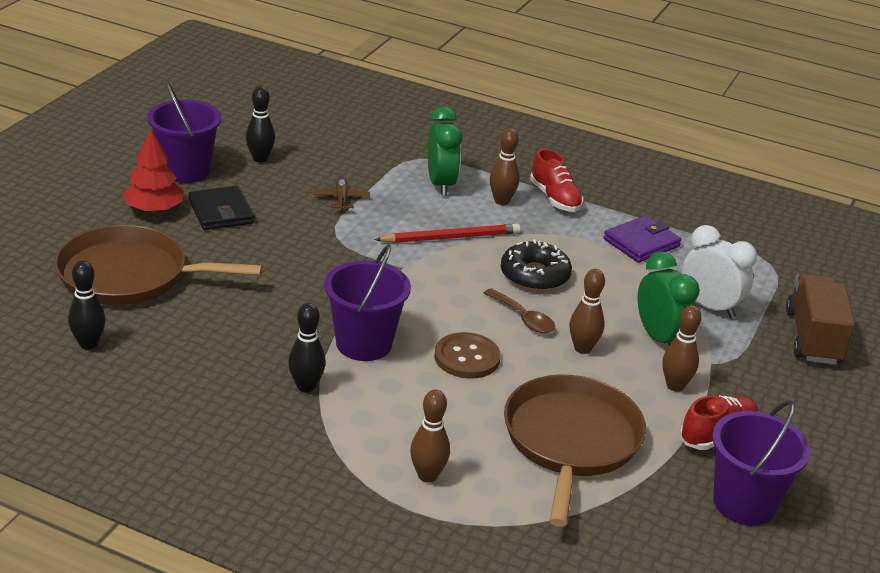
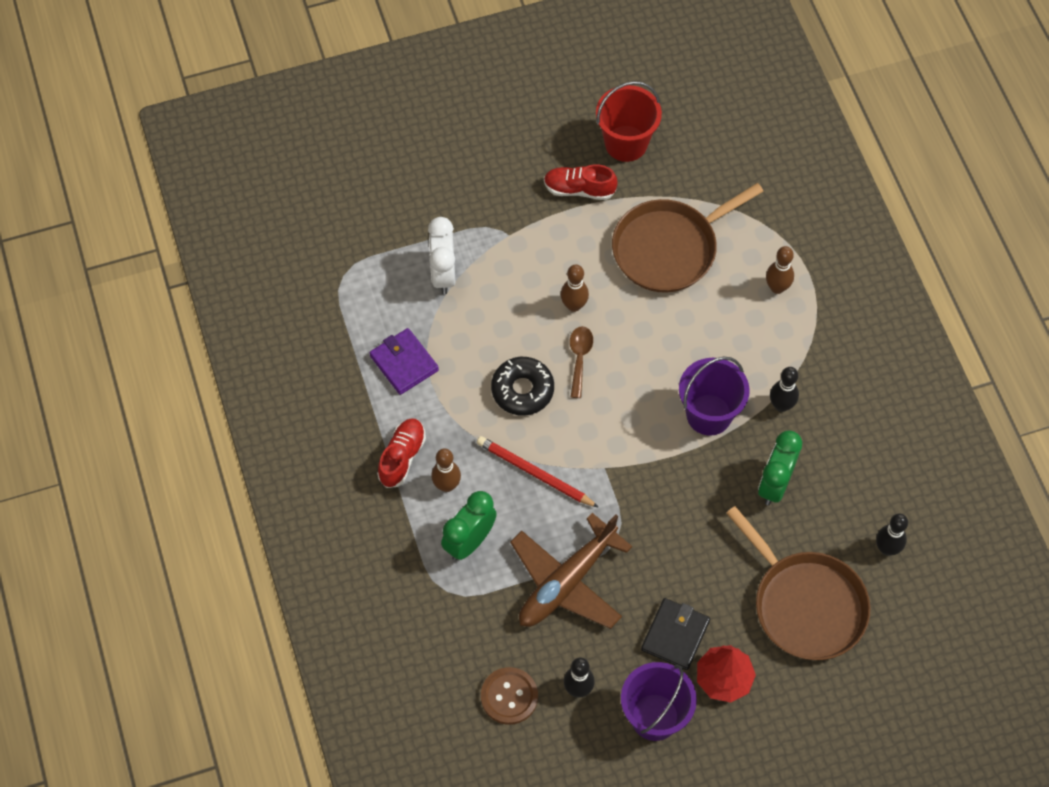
camera: 130 degrees left, 30 degrees up
brown plane [314,177,370,211] -> brown plane [510,513,632,629], size x2.43
brown button [434,332,501,379] -> brown button moved to [481,667,538,725]
purple wallet [603,215,681,263] -> purple wallet turned 45 degrees clockwise [370,328,439,395]
green clock [638,252,700,345] -> green clock moved to [758,431,802,505]
brown bowling pin [663,305,702,392] -> none
purple bucket [712,400,811,526] -> red bucket [596,81,662,162]
brown truck [786,273,855,365] -> none

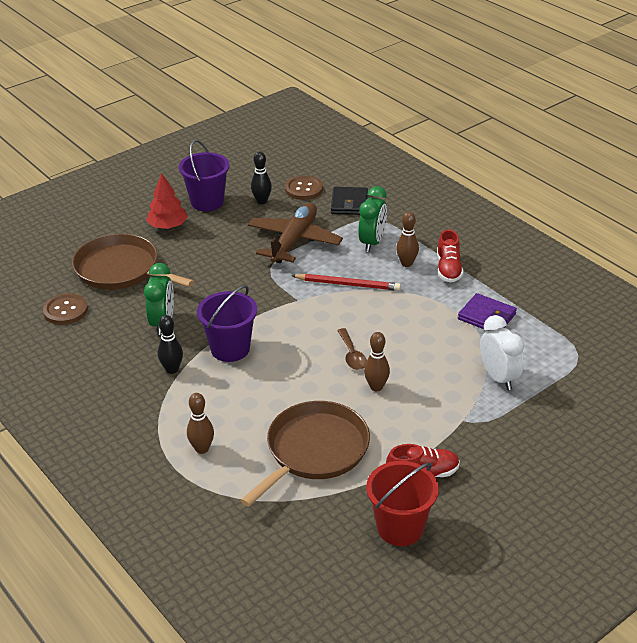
camera: 160 degrees right, 25 degrees down
black donut [491,357,554,416] -> none
black wallet [641,598,710,670] -> black wallet moved to [331,187,368,215]
black bowling pin [876,513,908,556] -> brown button [43,293,88,325]

